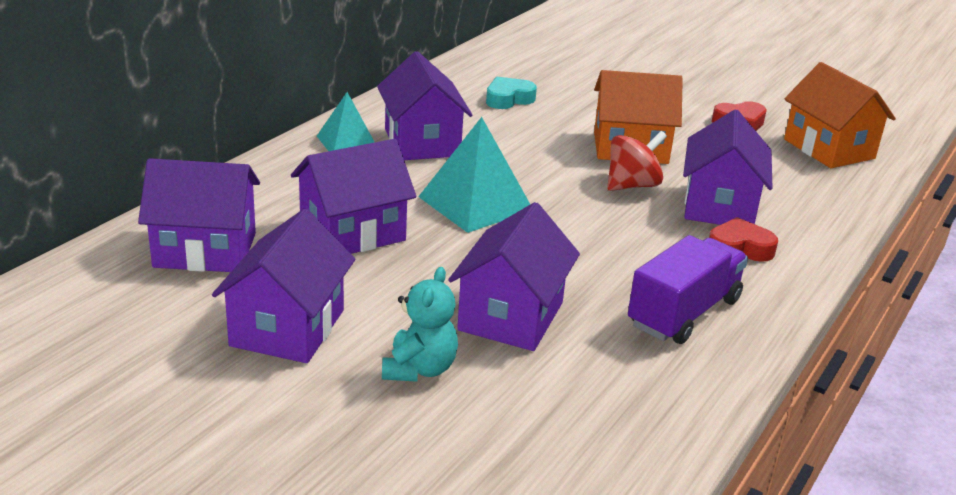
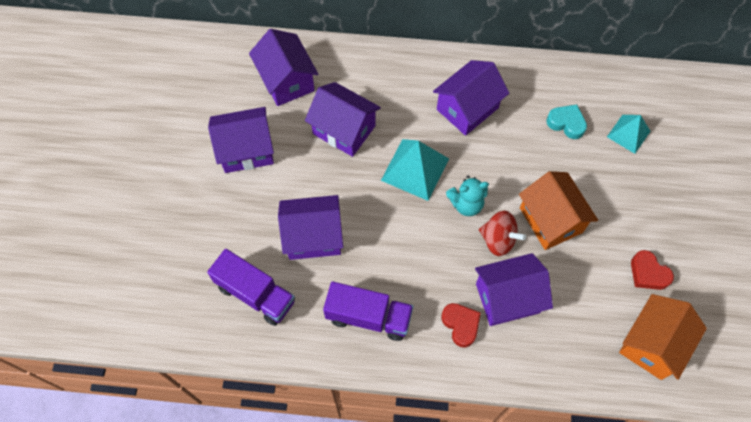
camera: 65 degrees right, 35 degrees up
turquoise pyramid [317,92,374,151] -> turquoise pyramid moved to [607,115,651,154]
turquoise teddy bear [382,267,458,382] -> turquoise teddy bear moved to [446,175,489,216]
none -> purple truck [207,249,295,326]

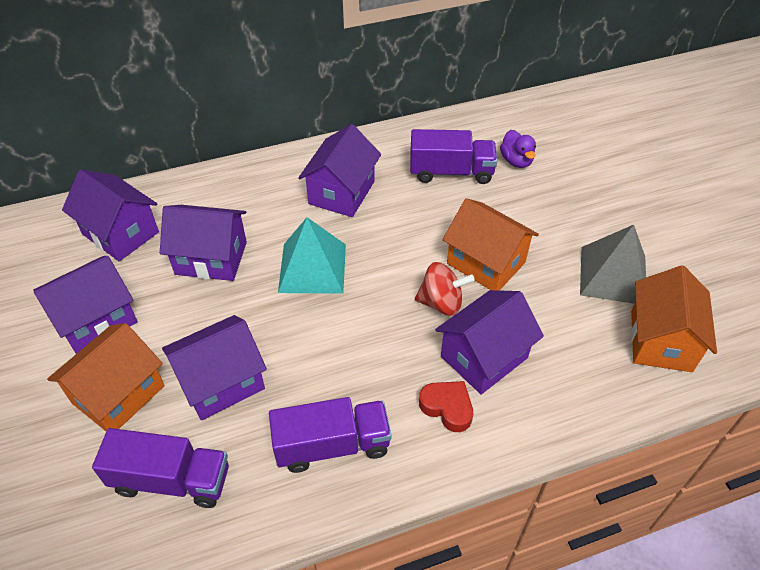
camera: 25 degrees left, 15 degrees down
turquoise teddy bear [446,175,489,216] -> none
turquoise heart [546,104,587,139] -> purple truck [410,129,497,184]
turquoise pyramid [607,115,651,154] -> purple duck [500,130,536,168]
red heart [631,250,674,290] -> grey pyramid [580,225,646,304]
none -> orange house [47,323,165,431]

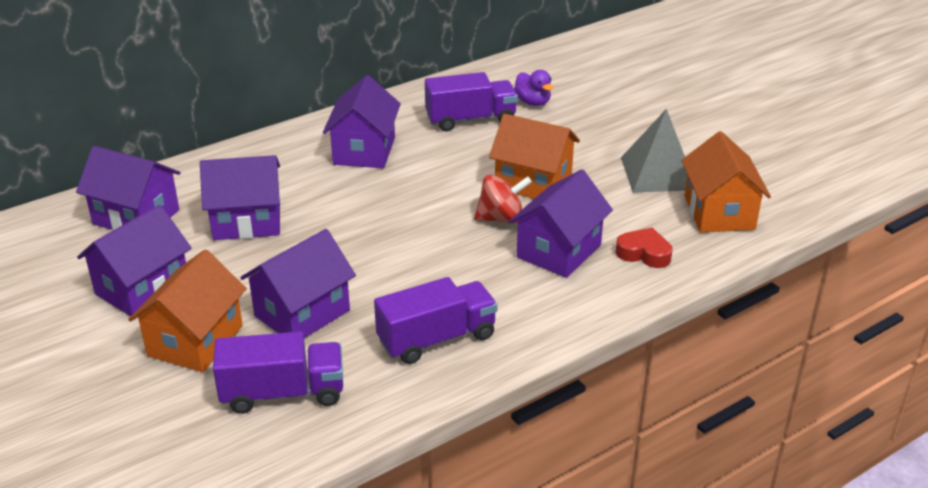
camera: 15 degrees left, 15 degrees down
turquoise pyramid [278,217,346,294] -> none
red heart [419,381,473,432] -> red heart moved to [616,228,673,268]

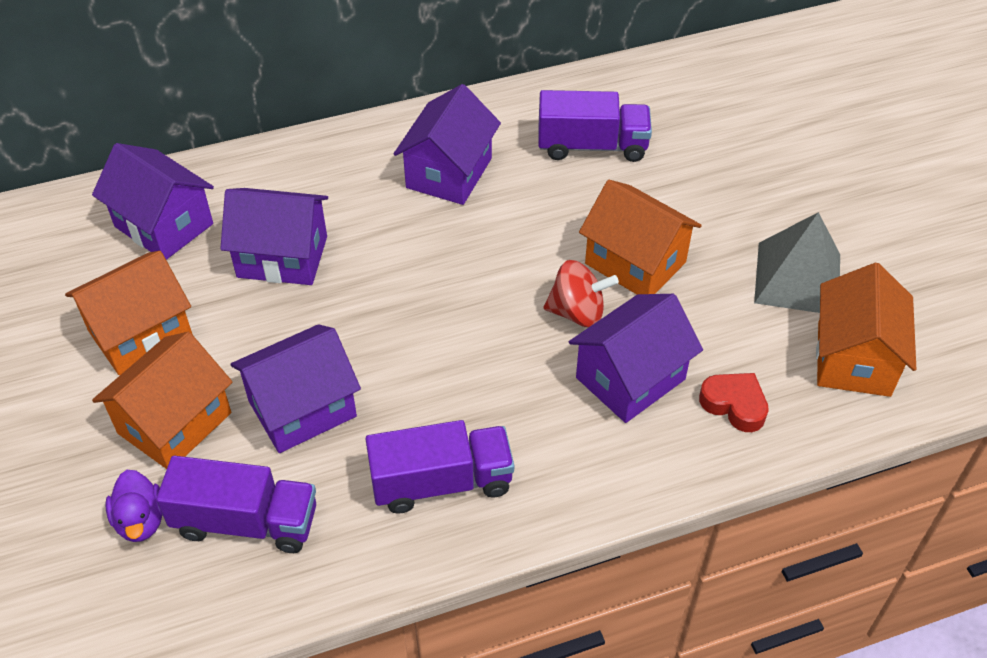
camera: 15 degrees right, 15 degrees up
purple house [77,205,192,317] -> orange house [65,251,193,375]
purple duck [514,70,553,106] -> purple duck moved to [105,470,162,542]

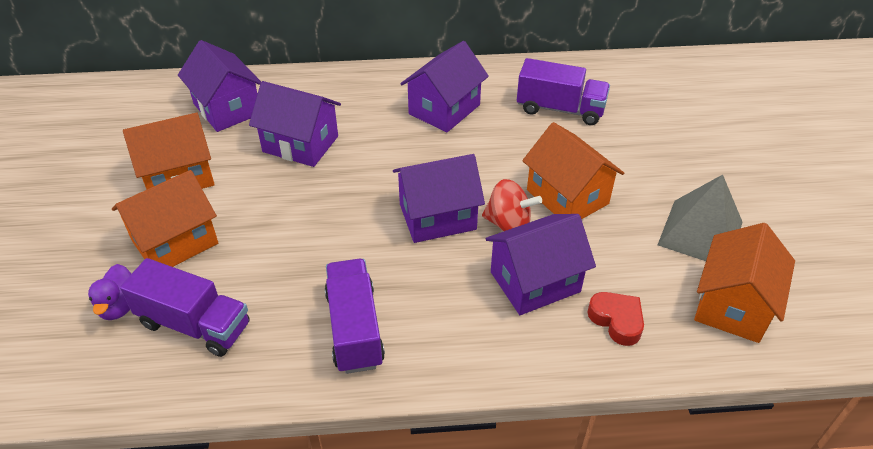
camera: 15 degrees right, 5 degrees down
purple house [231,324,361,453] -> purple house moved to [393,154,485,243]
purple truck [366,420,514,514] -> purple truck turned 105 degrees counterclockwise [325,259,385,374]

